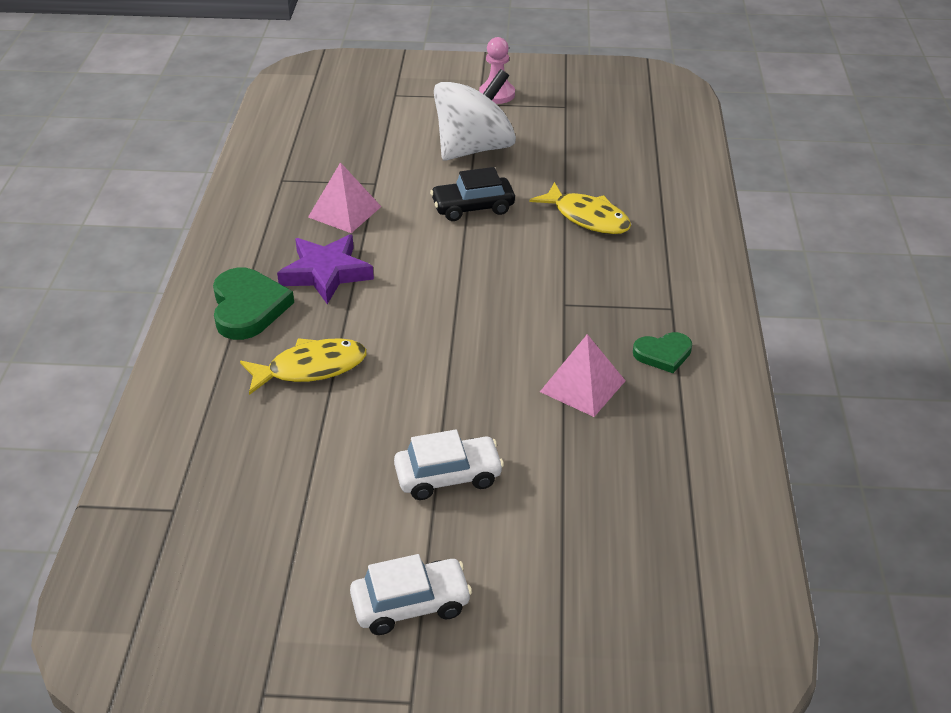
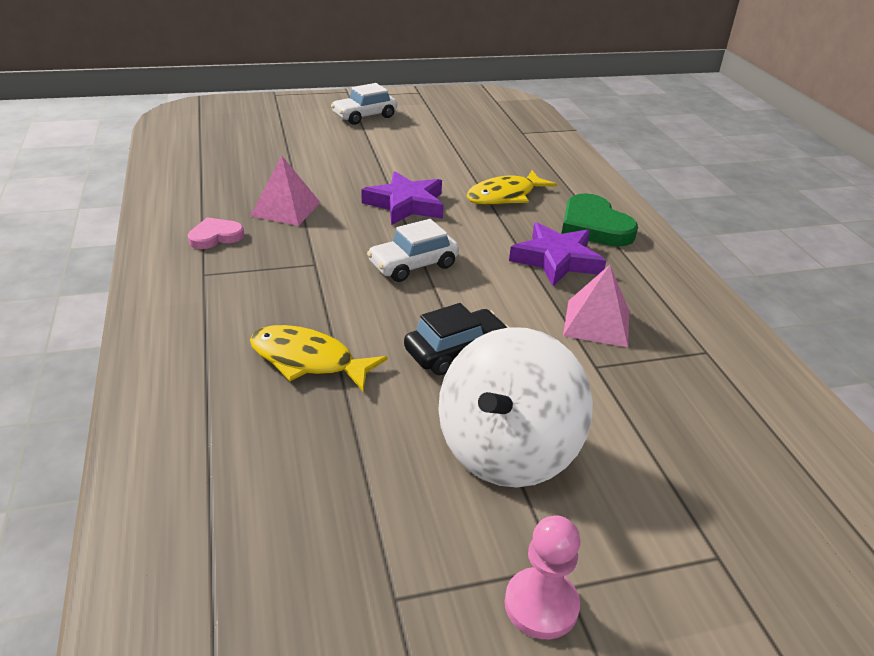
camera: 160 degrees right, 5 degrees down
white car [394,430,504,500] -> white car moved to [367,219,459,282]
green heart [633,332,692,373] -> pink heart [188,217,244,249]
none -> purple star [362,171,444,225]

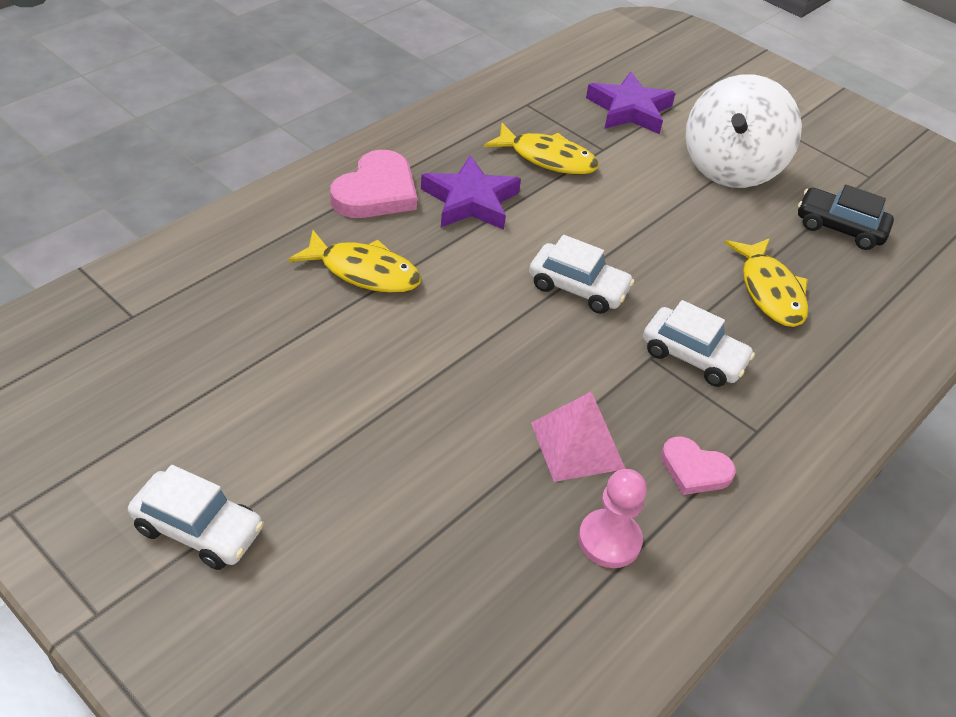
camera: 125 degrees left, 10 degrees up
purple star [362,171,444,225] -> purple star moved to [586,71,675,134]
black car [404,303,509,376] -> black car moved to [798,185,894,250]
white spinning top [438,327,593,488] -> white spinning top turned 120 degrees clockwise [685,74,802,188]
pink pawn [504,516,580,639] -> pink pawn moved to [578,469,647,568]
green heart [562,193,638,247] -> pink heart [330,150,417,218]
pink pyramid [563,265,630,347] -> yellow fish [484,123,599,175]
none -> white car [643,300,755,387]

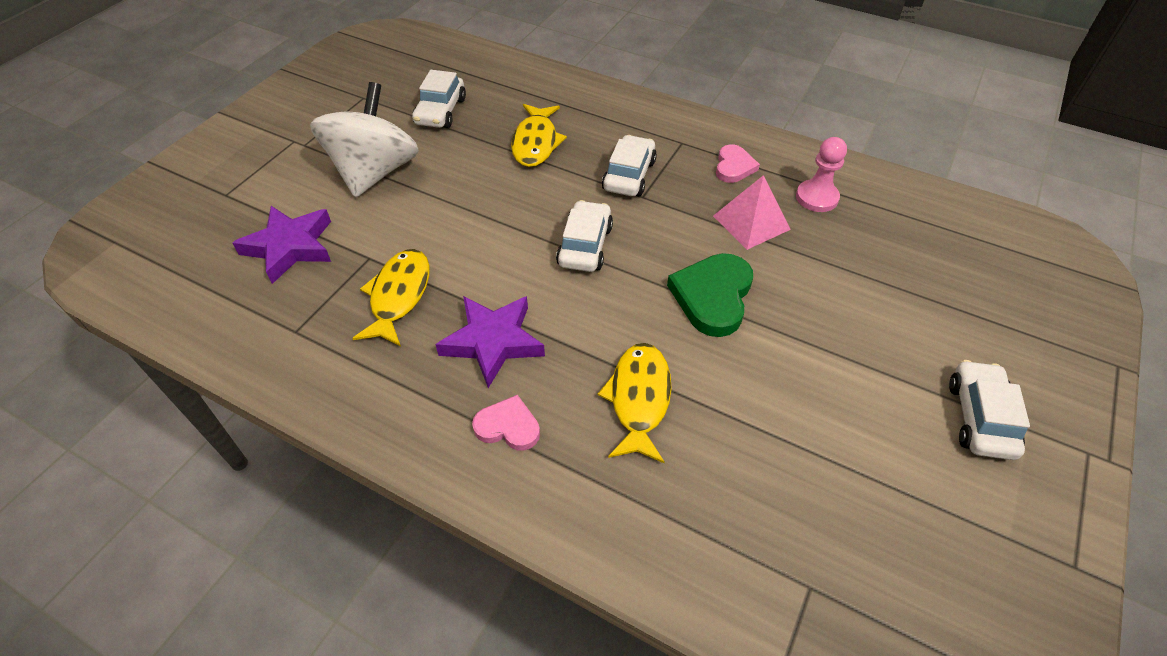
camera: 100 degrees left, 5 degrees up
pink heart [330,150,417,218] -> pink heart [472,395,540,451], size x0.60
white spinning top [685,74,802,188] -> white spinning top turned 90 degrees counterclockwise [310,82,419,198]
yellow fish [725,238,808,327] -> yellow fish turned 120 degrees clockwise [511,104,567,167]
black car [798,185,894,250] -> white car [412,70,466,128]
none -> green heart [667,253,753,337]

